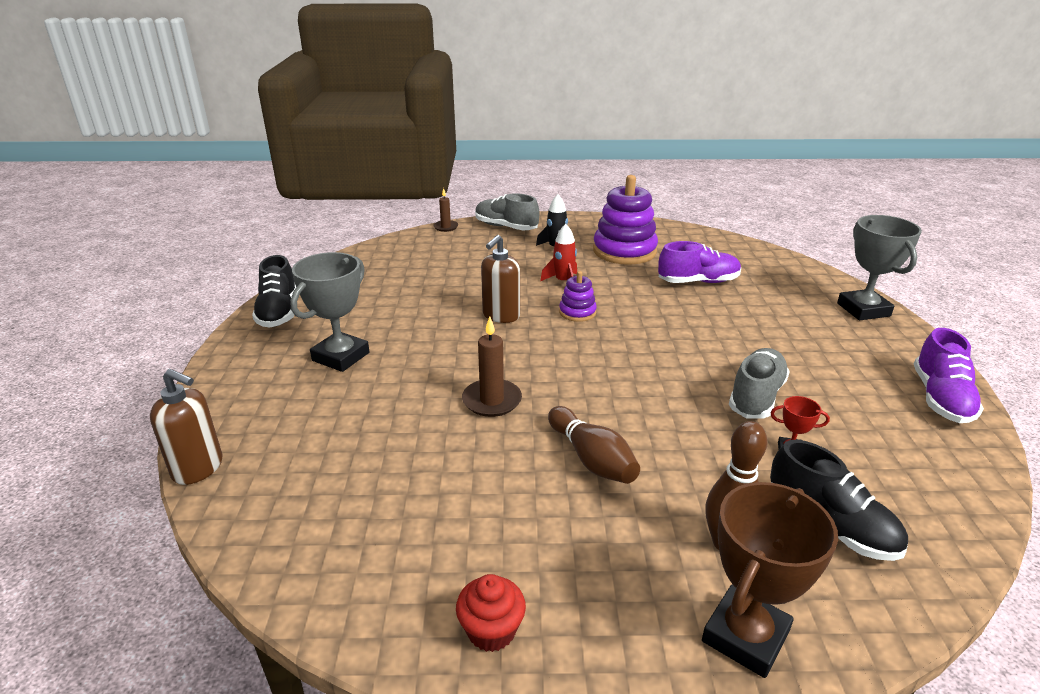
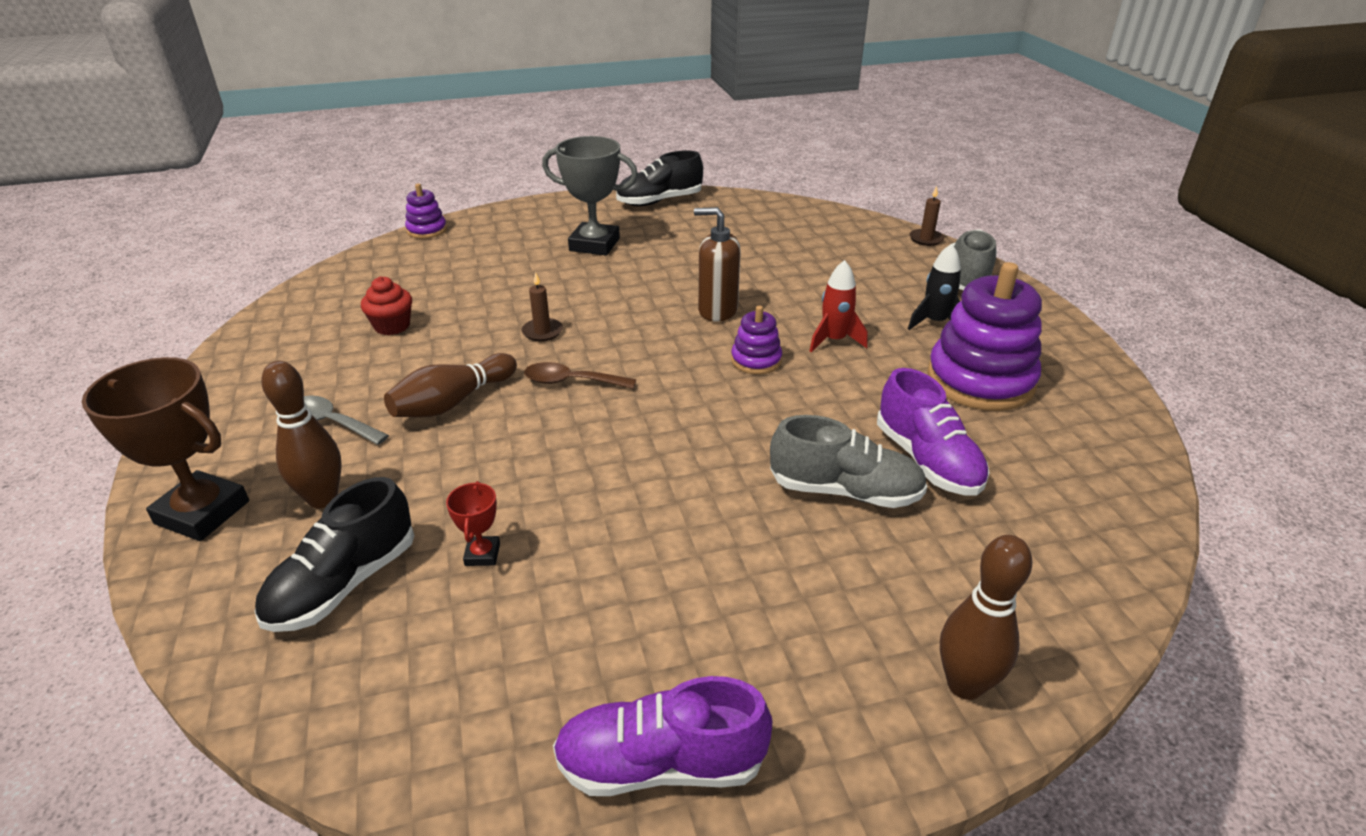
camera: 75 degrees right, 5 degrees up
brown soap dispenser [150,369,223,485] -> purple stacking toy [405,184,447,239]
red cupcake [456,574,526,652] -> red cupcake moved to [361,276,412,335]
brown candle [462,316,522,417] -> brown candle [521,272,563,341], size x0.64
grey shoe [729,348,790,419] -> grey shoe moved to [770,415,927,508]
grey trophy [837,215,922,320] -> brown bowling pin [940,535,1032,700]
none -> grey spoon [304,395,389,445]
none -> brown spoon [524,362,636,389]

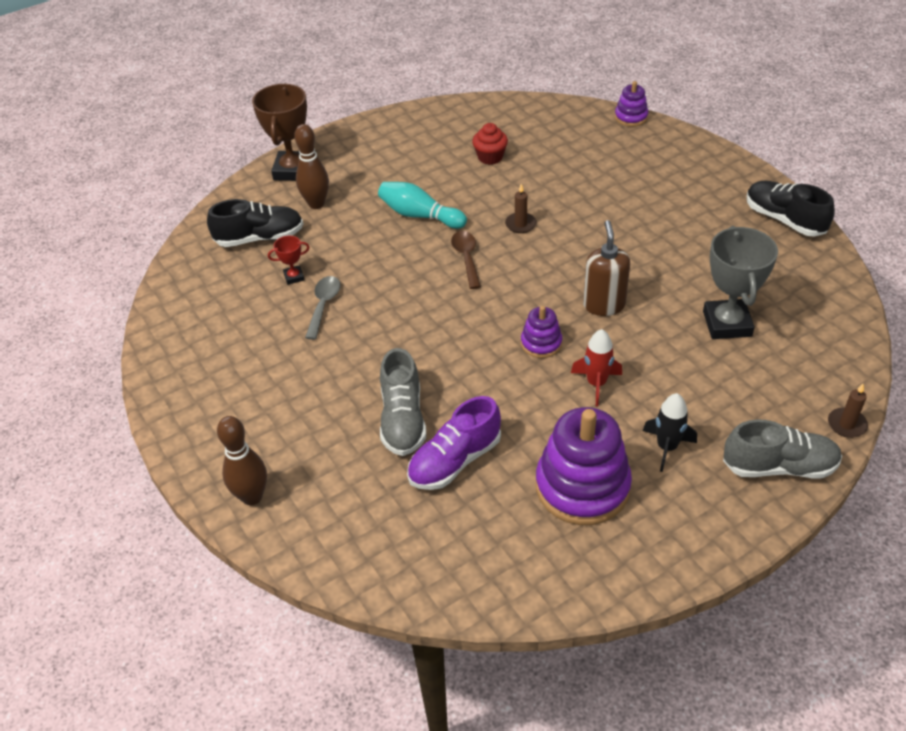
camera: 75 degrees right, 10 degrees up
black shoe [255,477,414,632] -> black shoe turned 150 degrees clockwise [207,199,303,247]
grey spoon [304,395,389,445] -> grey spoon moved to [305,276,341,340]
brown bowling pin [384,353,517,417] -> turquoise bowling pin [378,182,467,229]
grey trophy [542,136,638,255] -> grey trophy moved to [703,226,778,339]
purple shoe [553,676,773,796] -> none

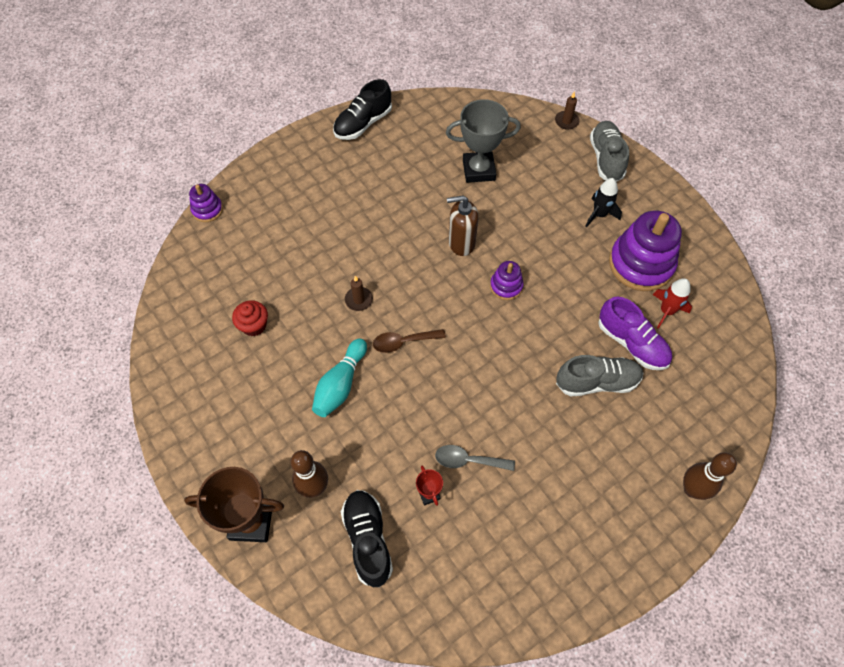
camera: 95 degrees left, 15 degrees up
red rocket [571,329,622,406] -> red rocket moved to [653,278,692,329]

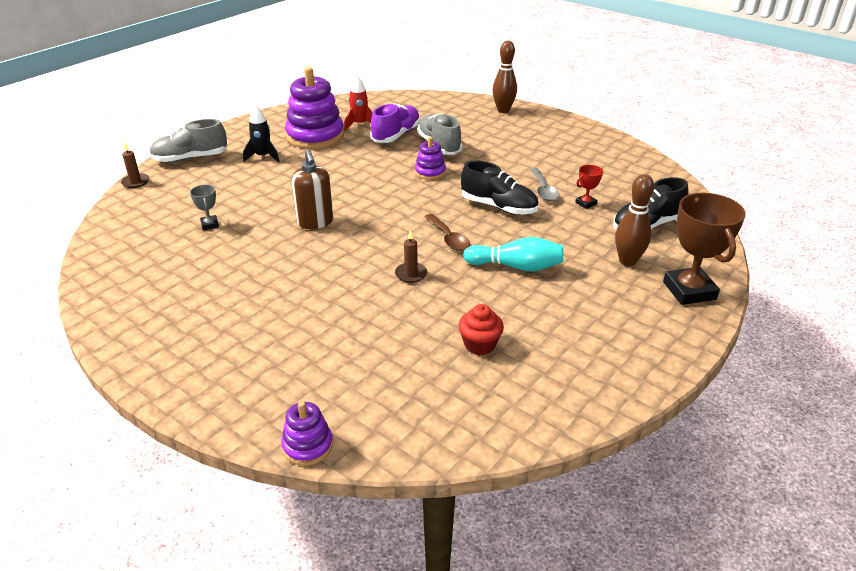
camera: 105 degrees left, 25 degrees down
black shoe [333,79,392,140] -> black shoe moved to [461,161,539,215]
grey trophy [446,99,521,183] -> grey trophy [190,185,219,230], size x0.46
purple stacking toy [490,261,524,300] -> purple stacking toy moved to [415,137,446,180]

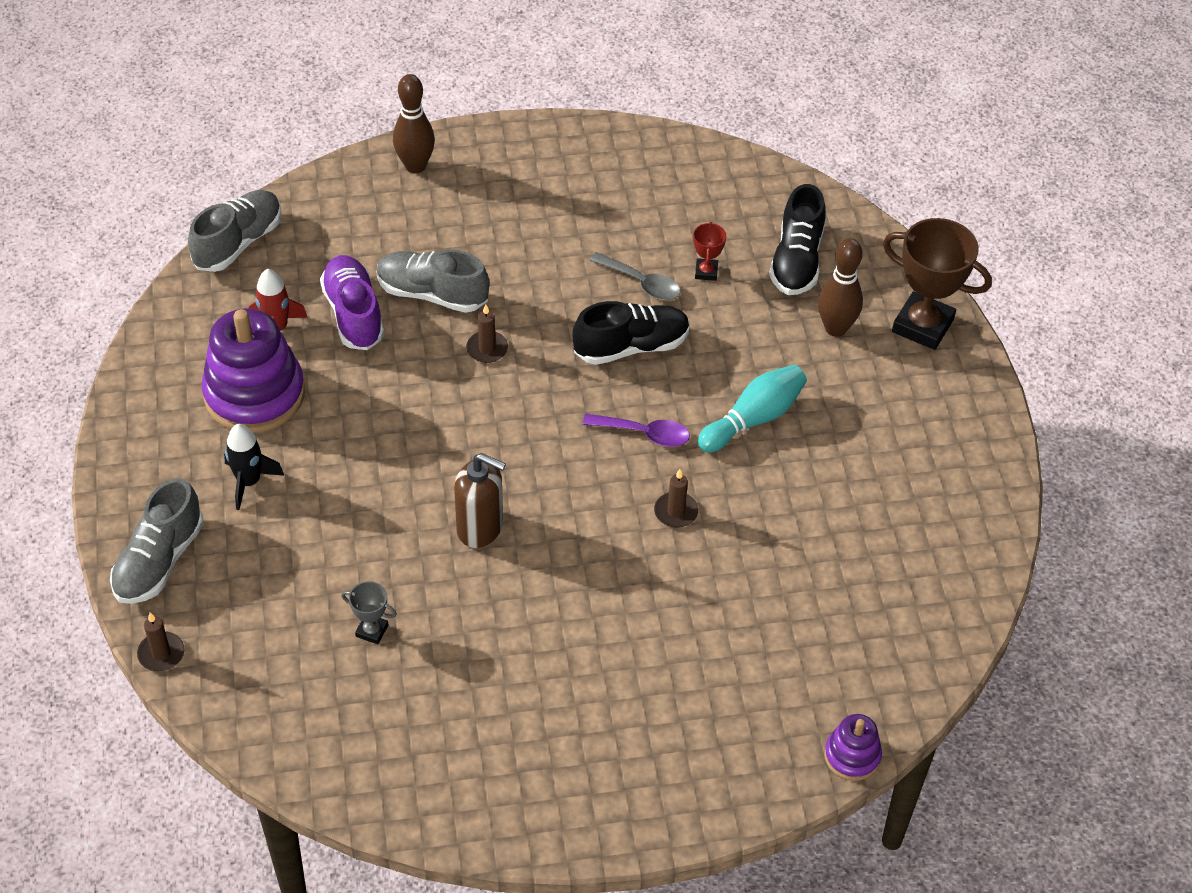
camera: 50 degrees left, 15 degrees up
purple stacking toy [415,137,446,180] -> brown candle [466,304,508,363]
brown spoon [425,214,470,251] -> purple spoon [583,414,690,447]
red cupcake [458,304,504,355] -> none
none -> grey shoe [188,190,281,272]

